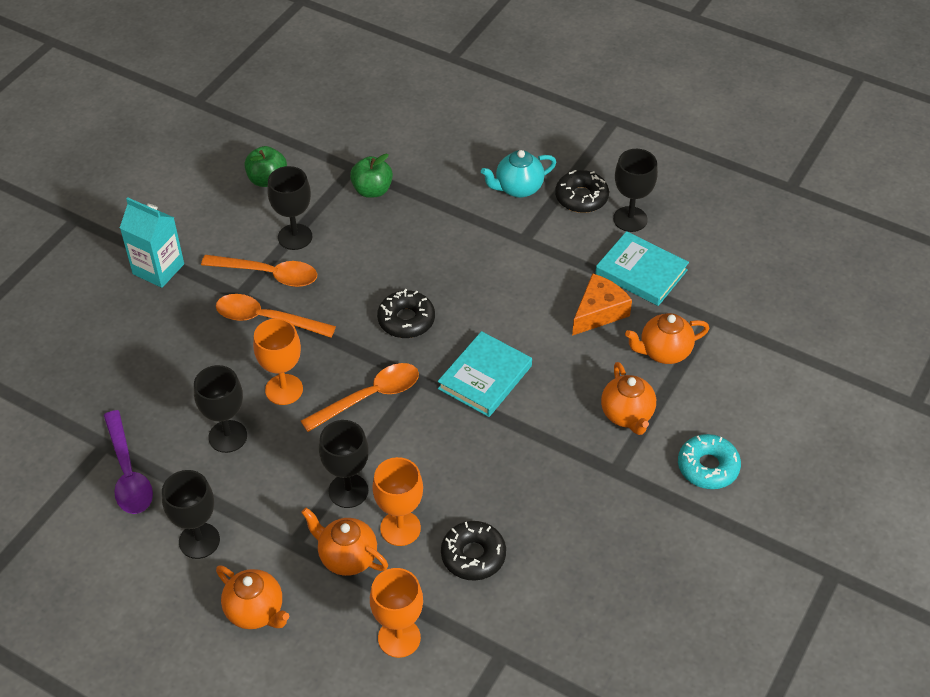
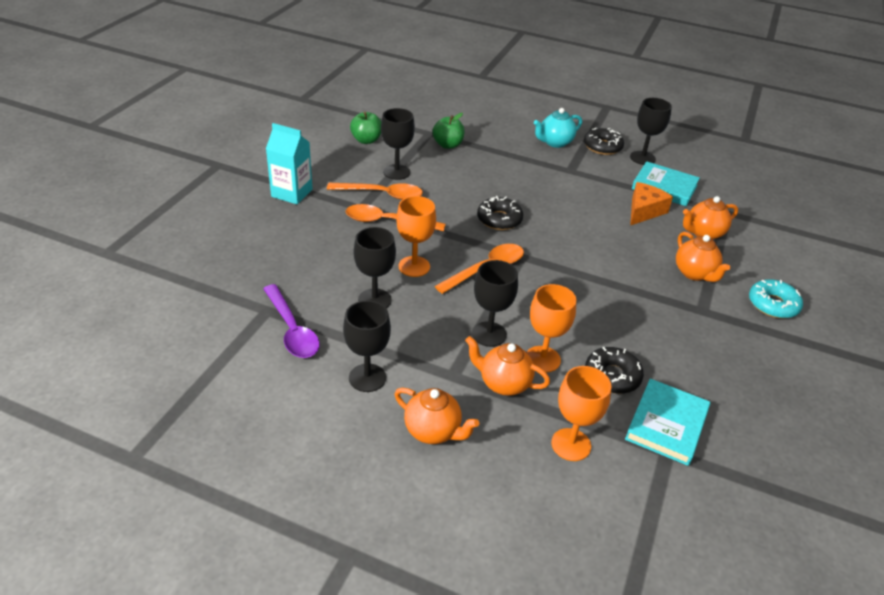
camera: 10 degrees left, 10 degrees down
turquoise book [438,331,532,417] -> turquoise book moved to [625,379,710,466]

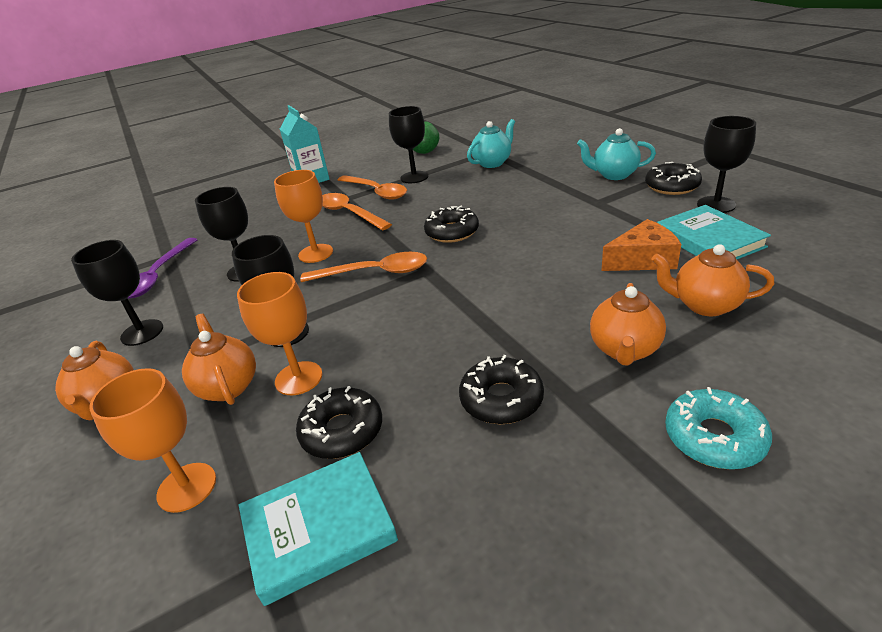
camera: 45 degrees right, 5 degrees down
green apple [433,113,465,149] -> turquoise teapot [467,119,515,168]
none -> black donut [459,355,544,424]

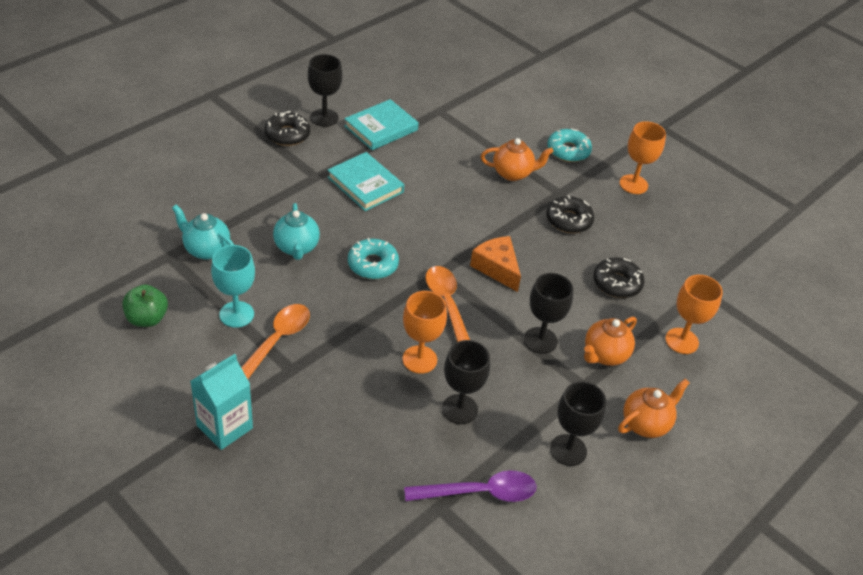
camera: 115 degrees left, 10 degrees up
orange goblet [237,272,322,395] -> orange goblet moved to [620,121,666,194]
turquoise book [239,452,398,606] -> turquoise book moved to [327,152,404,211]
orange spoon [322,193,392,230] -> none
black goblet [389,106,428,183] -> turquoise goblet [211,245,255,328]
black donut [424,206,479,243] -> turquoise donut [348,238,399,279]
turquoise teapot [577,128,656,180] -> turquoise teapot moved to [273,203,320,260]
orange cheese [601,219,681,271] -> orange cheese moved to [470,236,521,292]
orange teapot [652,244,774,316] -> none

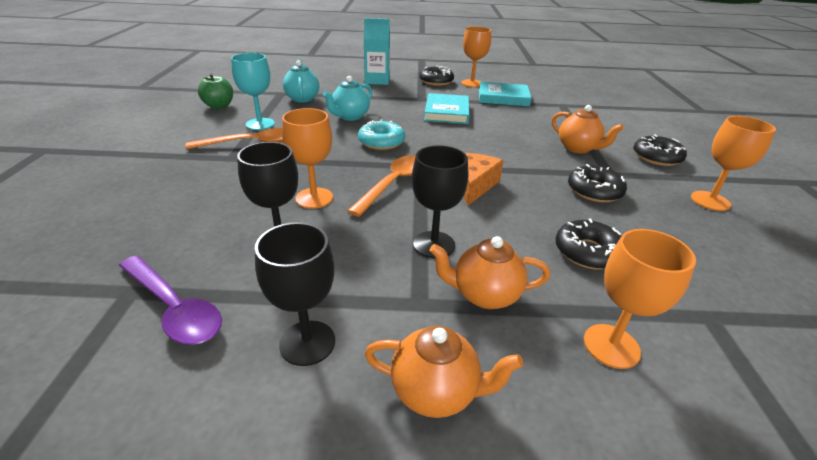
camera: 50 degrees right, 10 degrees down
turquoise carton [190,354,253,450] -> turquoise carton moved to [364,18,390,85]
black goblet [308,54,342,127] -> orange goblet [461,27,491,87]
turquoise donut [547,129,592,162] -> black donut [633,134,687,166]

